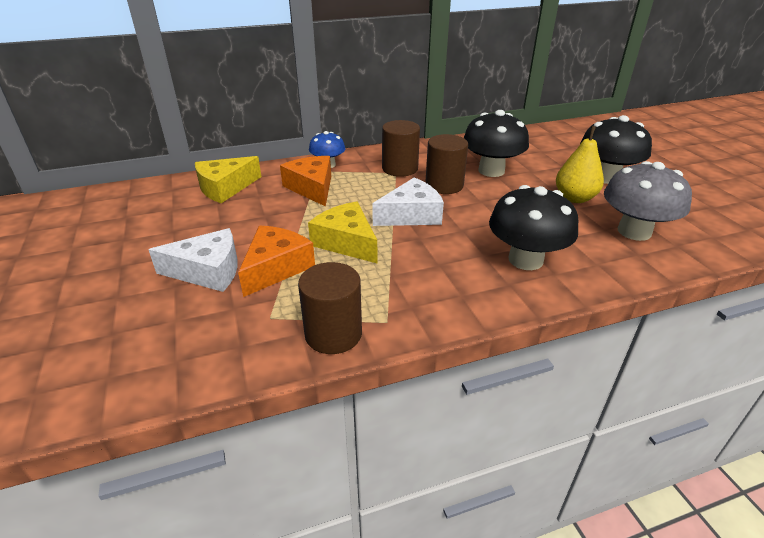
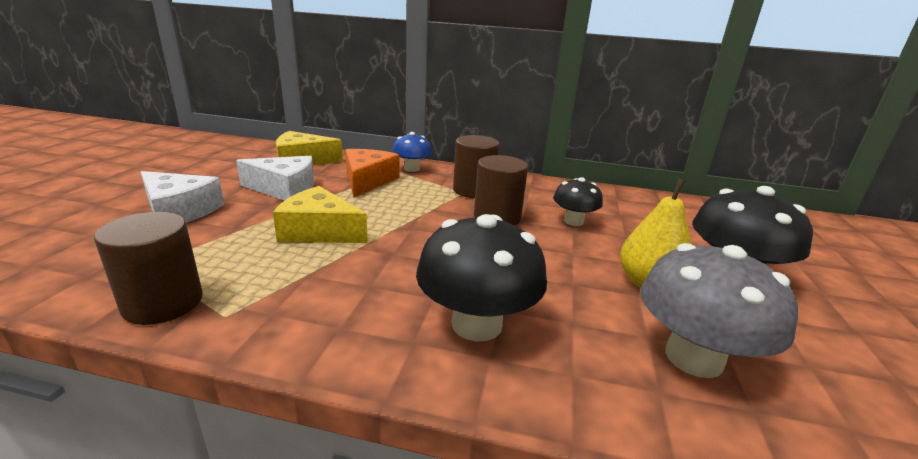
camera: 30 degrees right, 10 degrees down
orange cheese [238,226,315,297] -> none
yellow cheese [308,201,377,263] -> yellow cheese turned 60 degrees counterclockwise [273,186,368,243]
white cheese [372,178,444,226] -> white cheese moved to [236,156,314,201]
black mushroom [464,110,529,177] -> black mushroom [553,177,603,226], size x0.58

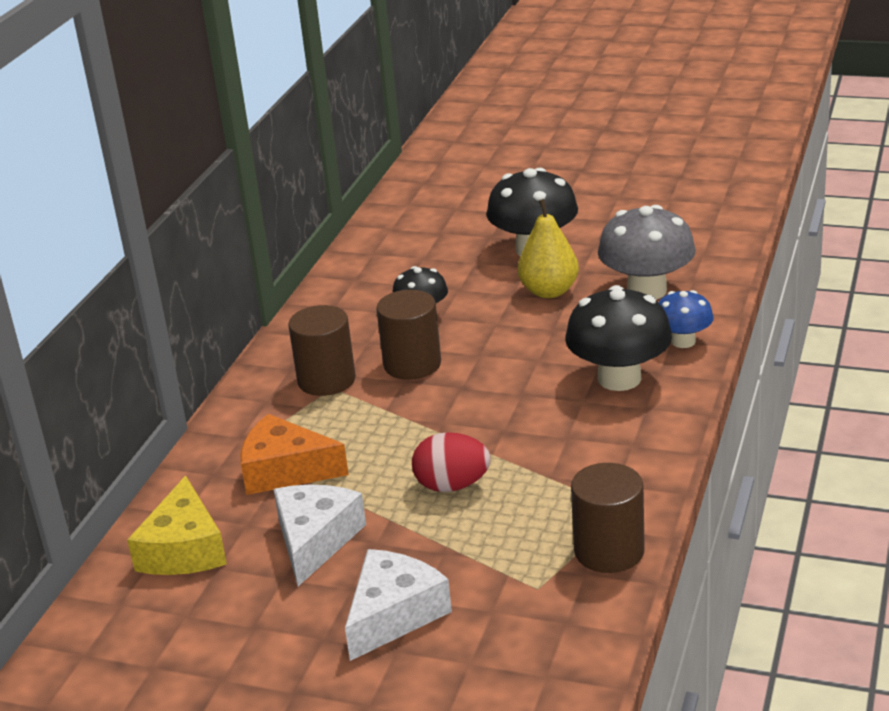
camera: 80 degrees left, 5 degrees up
yellow cheese [273,186,368,243] -> red egg [412,432,491,492]
blue mushroom [392,132,432,172] -> blue mushroom moved to [658,290,714,348]

